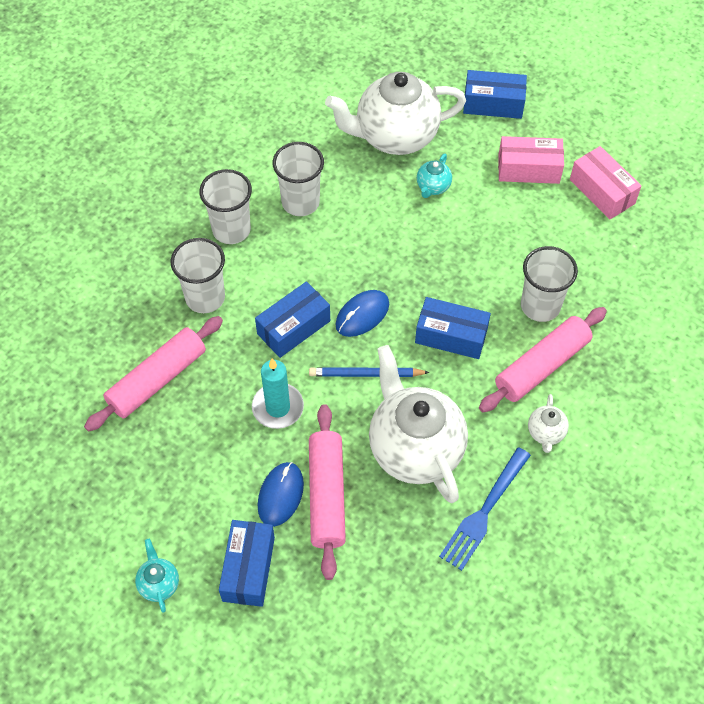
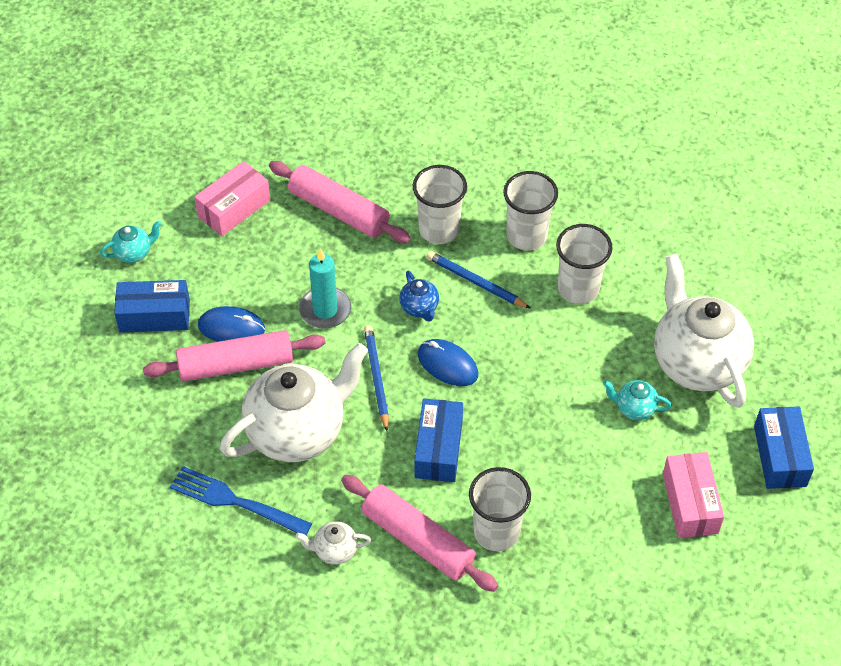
camera: 80 degrees right, 5 degrees down
blue box [255,281,330,358] -> blue teapot [399,271,439,322]
pink box [570,146,641,219] -> pink box moved to [194,161,270,236]
none -> blue pencil [427,251,531,309]

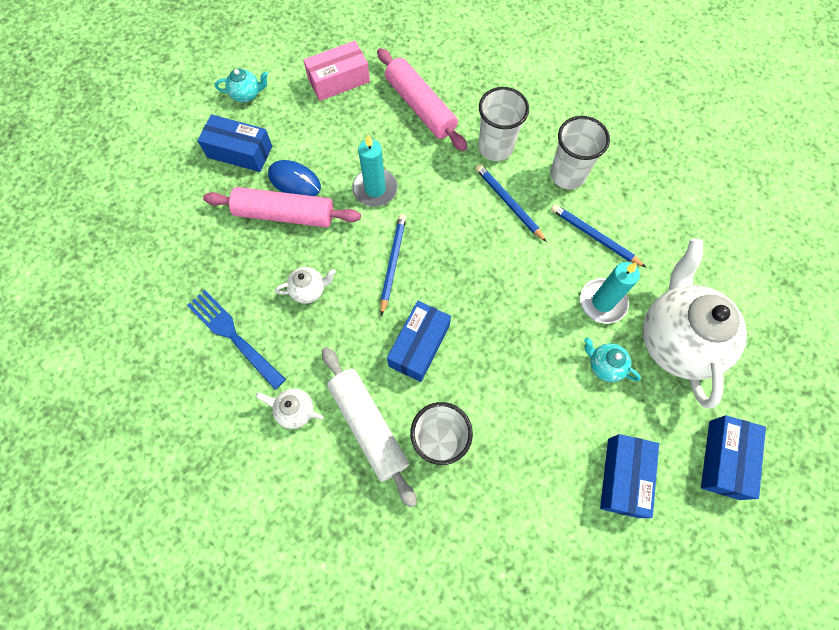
camera: 20 degrees right, 15 degrees up
white teapot [220,343,368,462] -> white teapot [275,267,336,304], size x0.42
pink rolling pin [341,475,498,592] -> white rolling pin [322,347,417,508]
blue teapot [399,271,439,322] -> none
blue mouse [418,339,478,386] -> none
white cup [556,224,613,304] -> blue pencil [551,204,646,267]
pink box [663,452,724,538] -> blue box [600,434,659,518]
none -> turquoise candle [580,262,640,323]

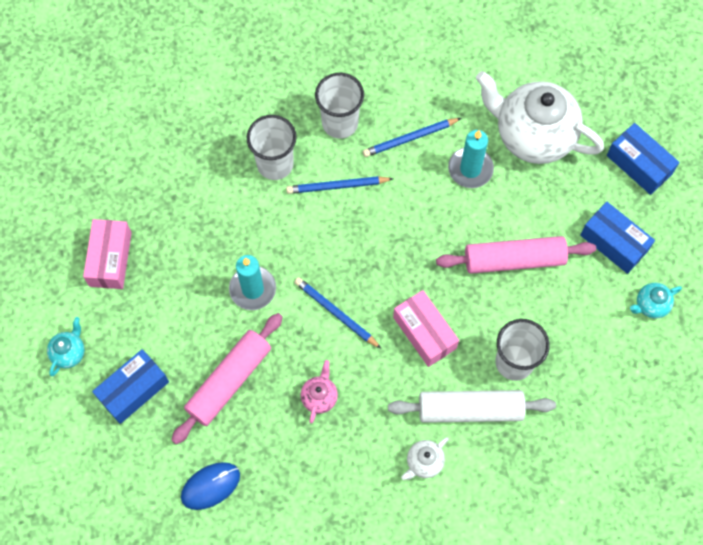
camera: 60 degrees left, 0 degrees up
blue fork [187,290,286,389] -> none
blue mouse [268,160,321,196] -> blue mouse moved to [181,462,240,510]
white teapot [275,267,336,304] -> pink teapot [301,360,338,423]
pink rolling pin [377,48,467,151] -> pink rolling pin moved to [436,236,596,274]
blue box [387,301,451,382] -> pink box [393,290,459,367]
turquoise teapot [584,337,641,382] -> turquoise teapot moved to [630,283,682,319]

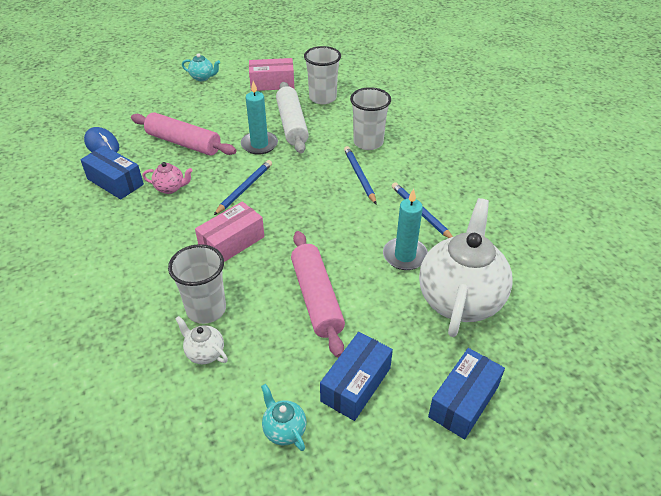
camera: 80 degrees right, 25 degrees down
blue box [92,349,169,424] -> blue box moved to [80,146,144,199]
white cup [315,73,364,139] -> white cup moved to [304,46,341,104]
white rolling pin [388,390,556,423] -> white rolling pin moved to [276,82,309,154]
white teapot [401,437,449,480] -> white teapot moved to [175,316,228,364]

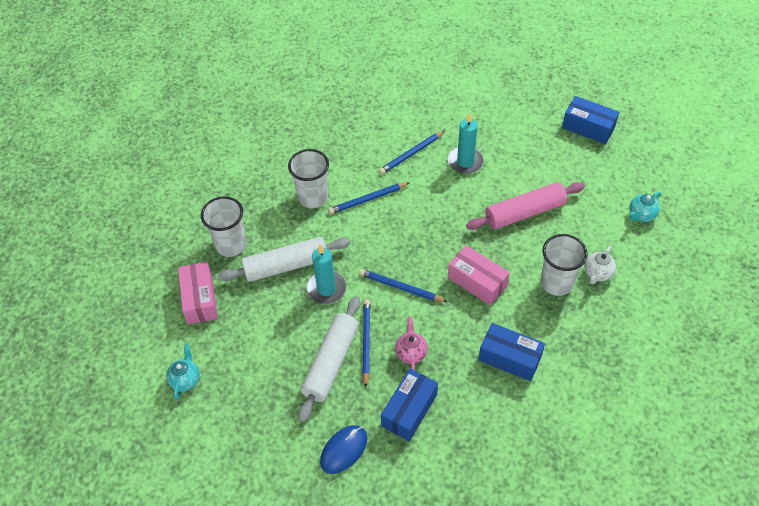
camera: 95 degrees left, 10 degrees up
pink rolling pin [131,112,236,156] -> white rolling pin [298,296,360,422]
blue box [320,332,393,421] -> blue box moved to [478,323,545,381]
white teapot [419,198,512,337] -> none
none -> blue pencil [362,299,371,388]

